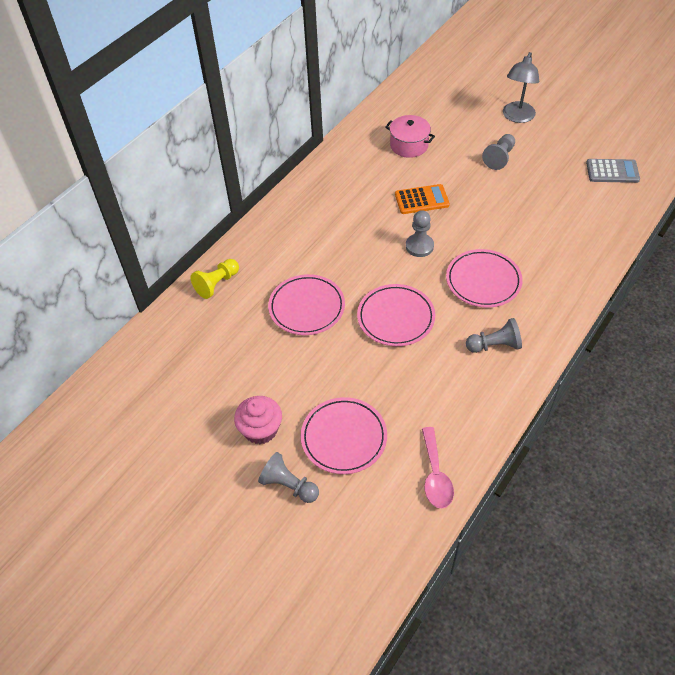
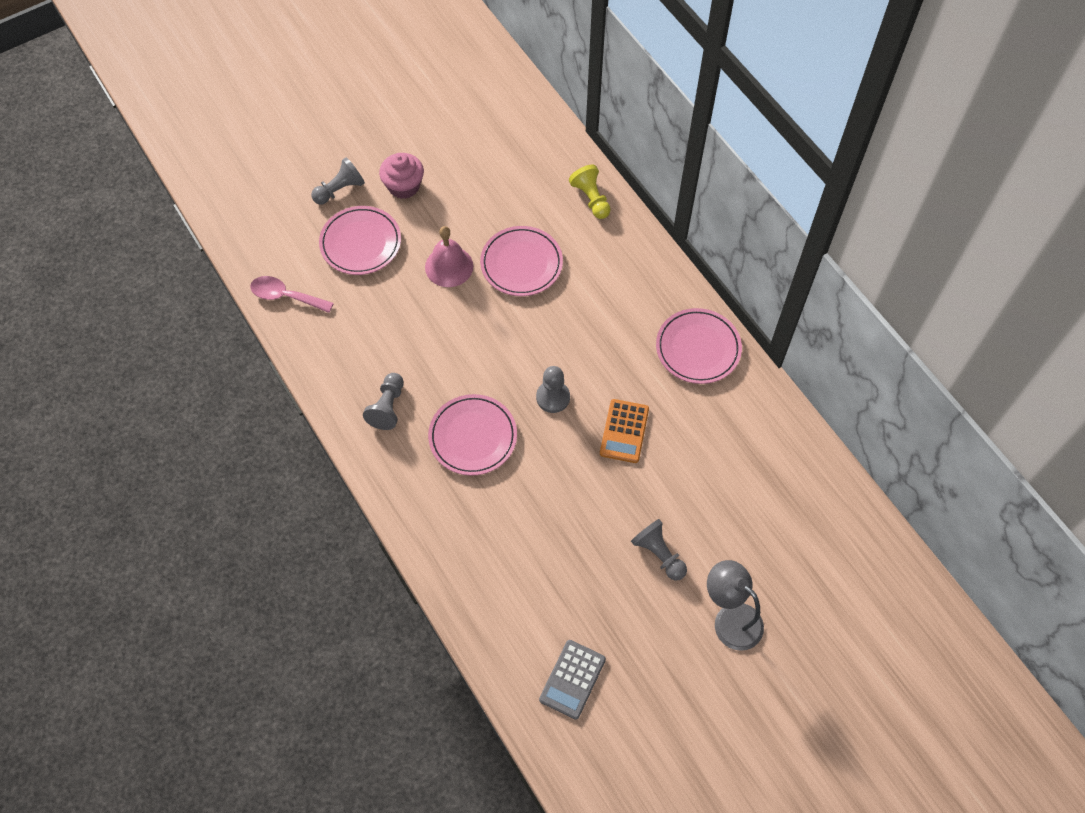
camera: 110 degrees right, 10 degrees up
pink plate [357,284,435,346] -> pink plate moved to [656,308,742,384]
pink pot [385,115,435,158] -> none
none -> pink bell [425,226,473,287]

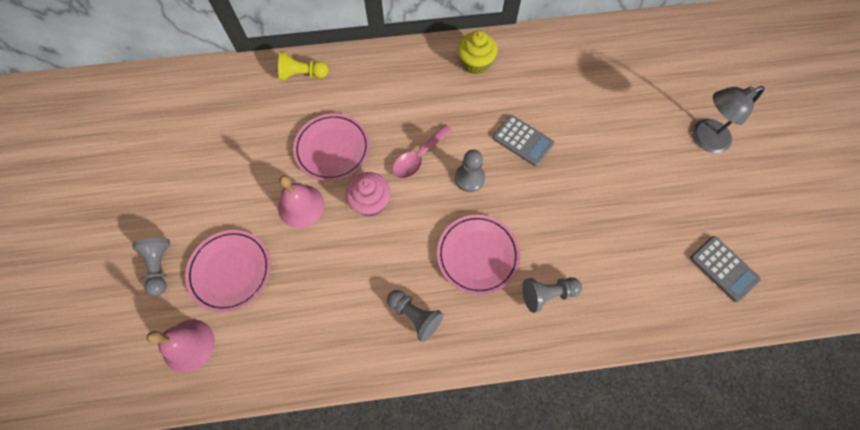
camera: 65 degrees left, 5 degrees up
pink spoon [250,276,334,313] -> pink spoon moved to [392,124,453,179]
pink cupcake [379,153,424,199] -> pink cupcake moved to [345,172,391,217]
orange calculator [600,399,649,463] -> grey calculator [493,115,555,167]
grey pawn [631,519,687,581] -> grey pawn moved to [522,277,582,313]
pink plate [656,308,742,384] -> yellow cupcake [457,30,497,75]
none -> pink bell [147,319,215,373]

